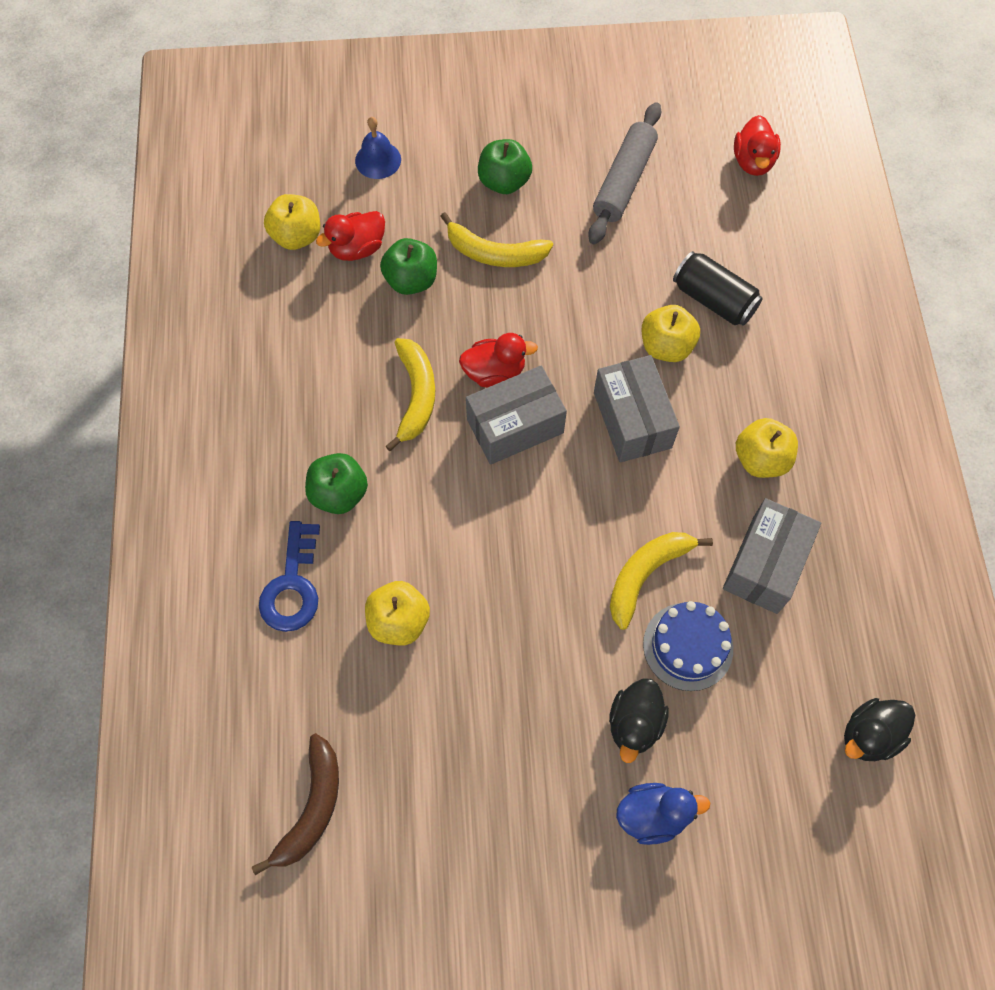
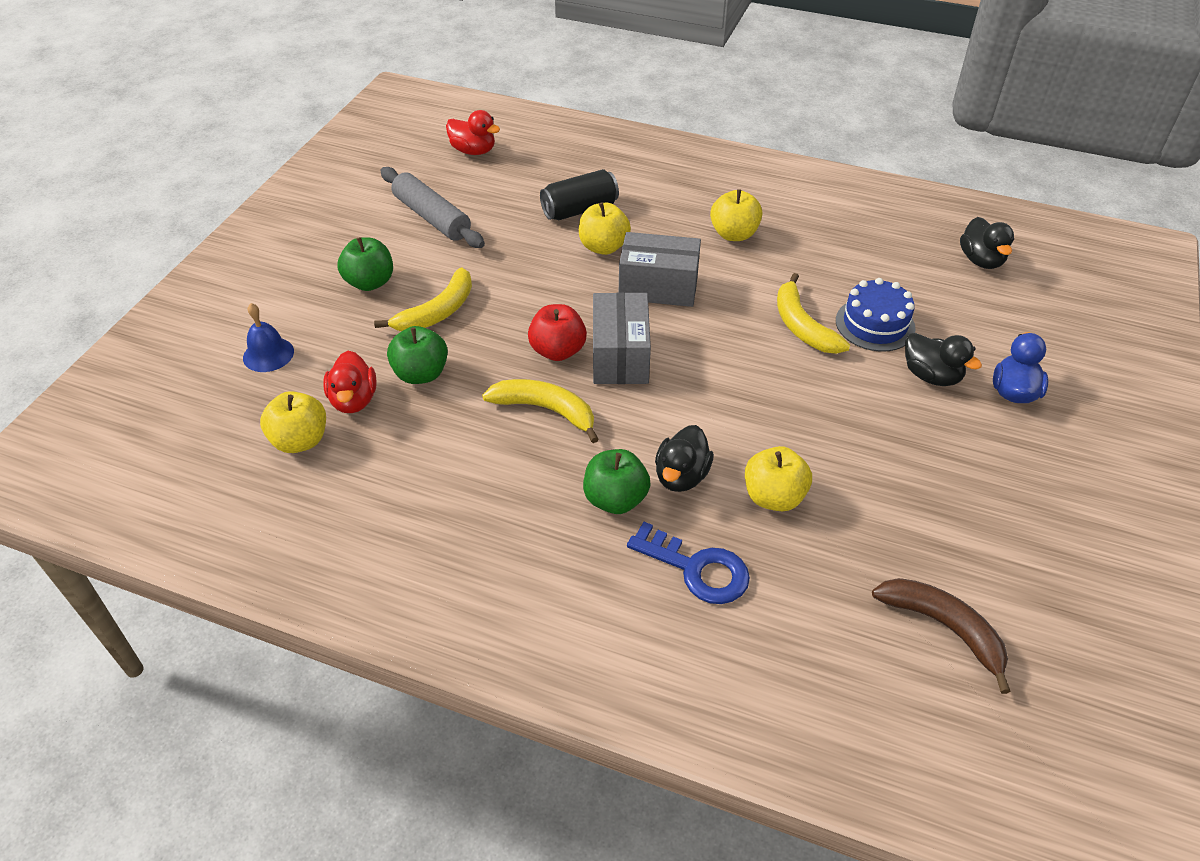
camera: 65 degrees left, 20 degrees down
red duck [459,333,538,387] -> red apple [528,304,587,361]
grey box [723,498,821,614] -> none
none -> black duck [655,425,714,492]

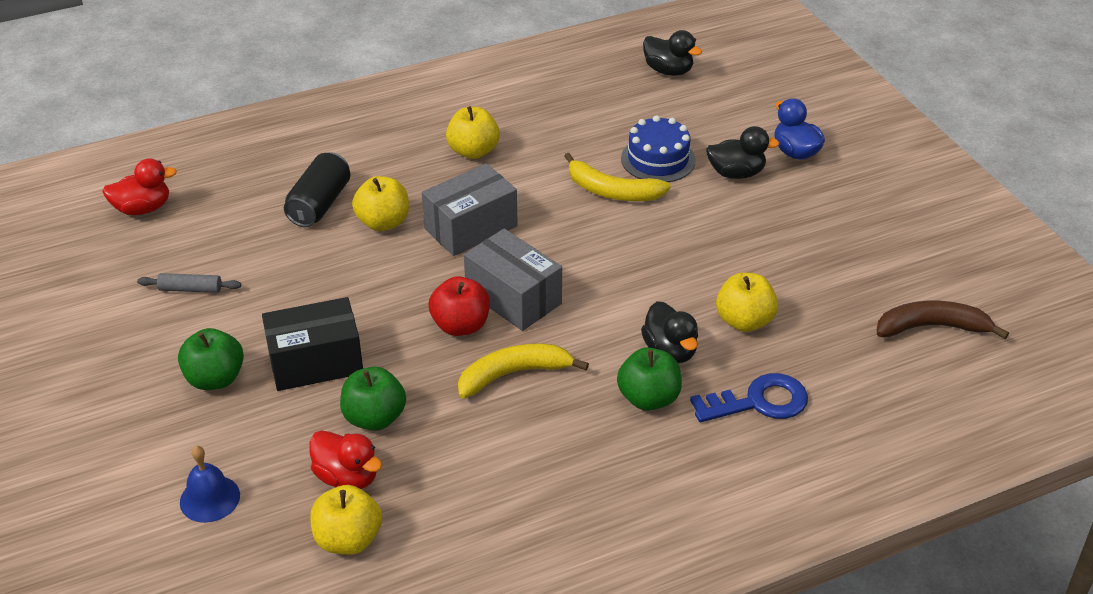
camera: 45 degrees left, 5 degrees down
yellow banana [374,267,472,331] -> black box [262,297,363,391]
grey rolling pin [380,167,485,248] -> grey rolling pin [137,273,241,293], size x0.52

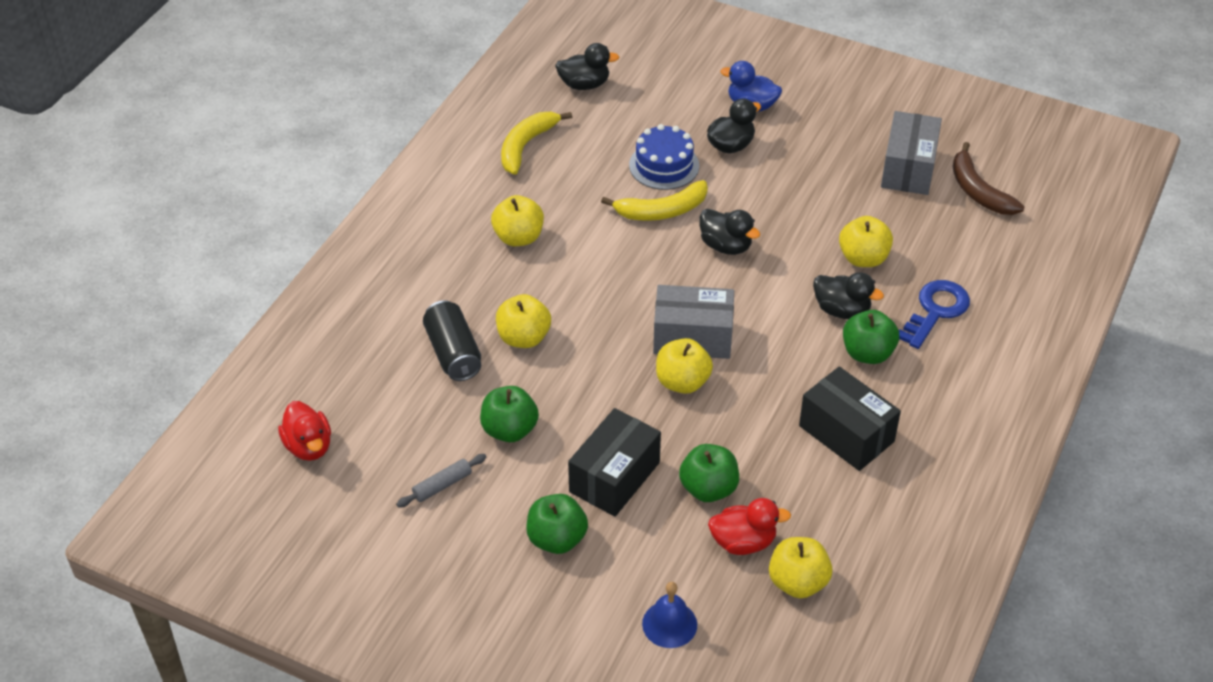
camera: 40 degrees left, 5 degrees up
red duck [102,158,177,215] -> red duck turned 120 degrees clockwise [278,401,331,461]
grey box [422,163,518,256] -> grey box moved to [881,111,942,195]
red apple [429,276,490,336] -> yellow apple [656,338,713,394]
yellow banana [458,343,589,399] -> yellow banana moved to [501,112,572,175]
brown banana [877,301,1009,339] -> brown banana turned 75 degrees counterclockwise [952,142,1025,215]
none -> green apple [480,386,539,442]
none -> black duck [699,209,760,255]
none -> black box [799,366,901,471]

